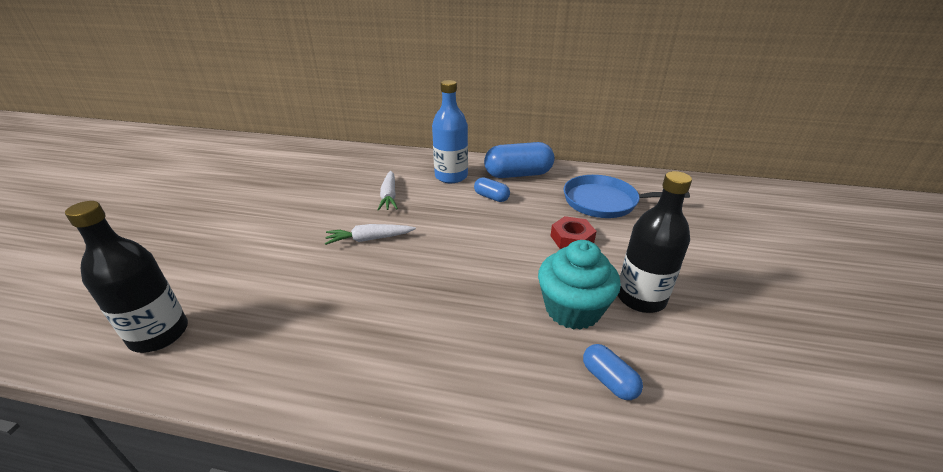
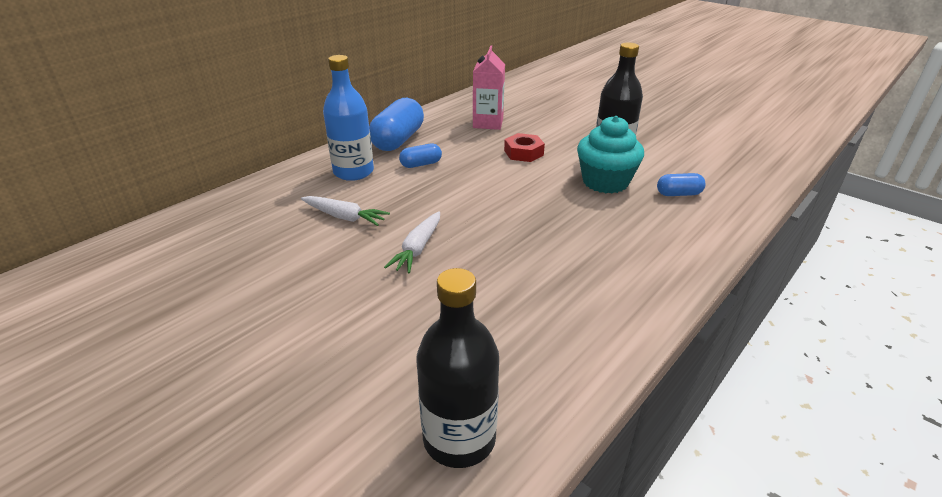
camera: 60 degrees left, 0 degrees up
blue pan [564,175,690,218] -> pink carton [473,46,505,130]

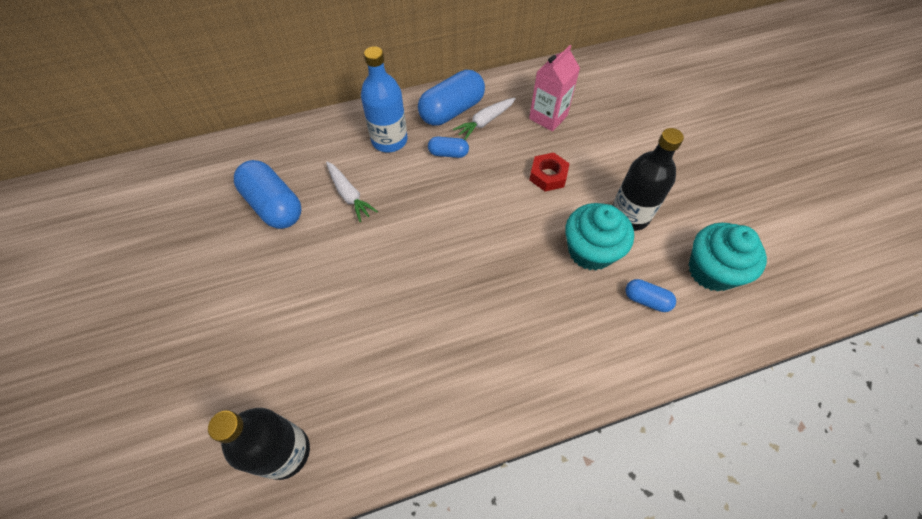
camera: 30 degrees right, 25 degrees up
white carrot [384,211,440,274] -> white carrot moved to [453,97,516,140]
none -> blue capsule [234,160,301,229]
none -> turquoise cupcake [688,223,767,292]

